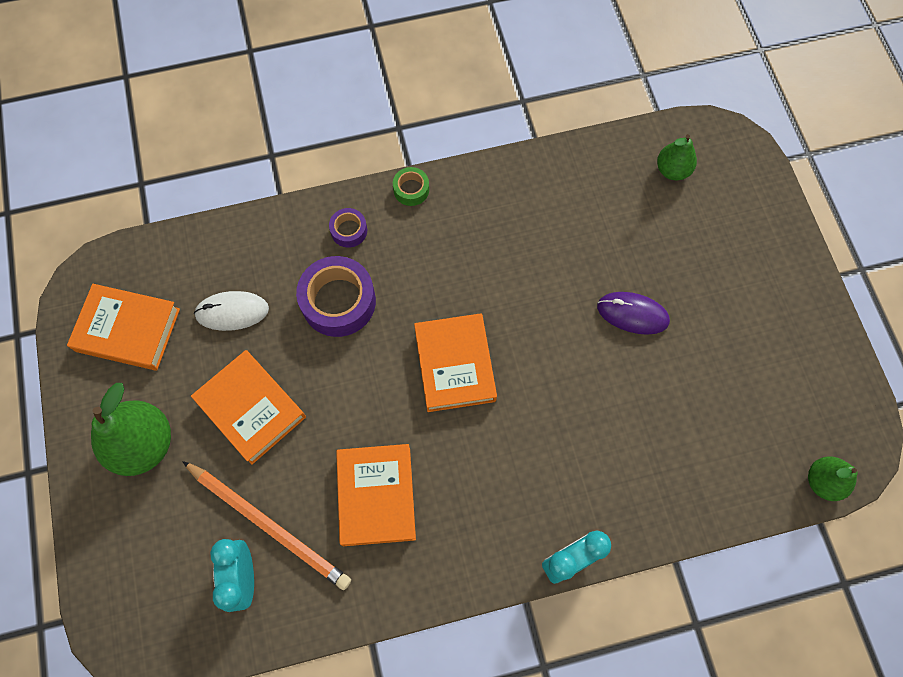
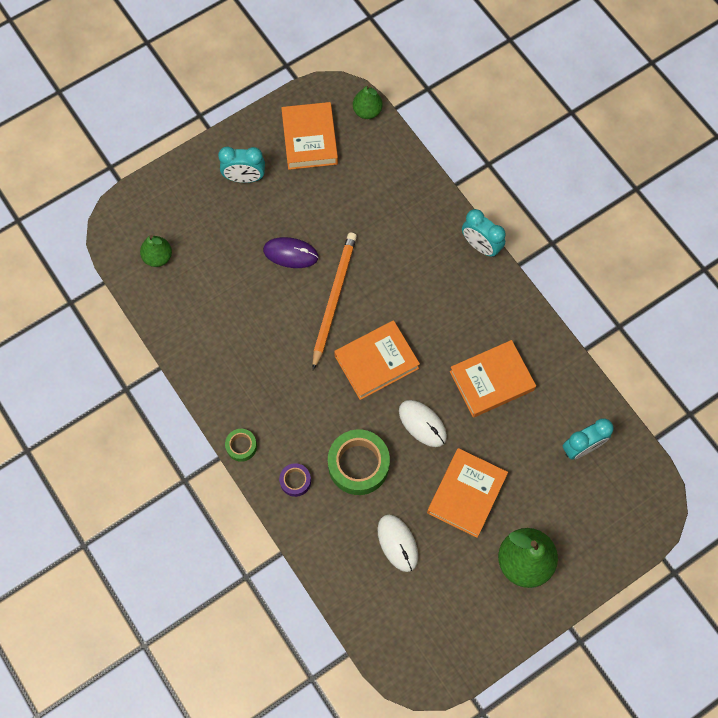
camera: 110 degrees left, 0 degrees up
orange book [67,284,180,371] -> orange book moved to [281,102,338,170]
orange pencil [182,461,351,590] -> orange pencil moved to [312,232,357,370]
purple tape [296,256,376,337] -> green tape [328,429,390,495]
purple mouse [597,292,670,335] -> purple mouse turned 75 degrees counterclockwise [263,237,319,268]
none -> turquoise clock [218,147,265,183]
none -> white mouse [399,400,447,447]

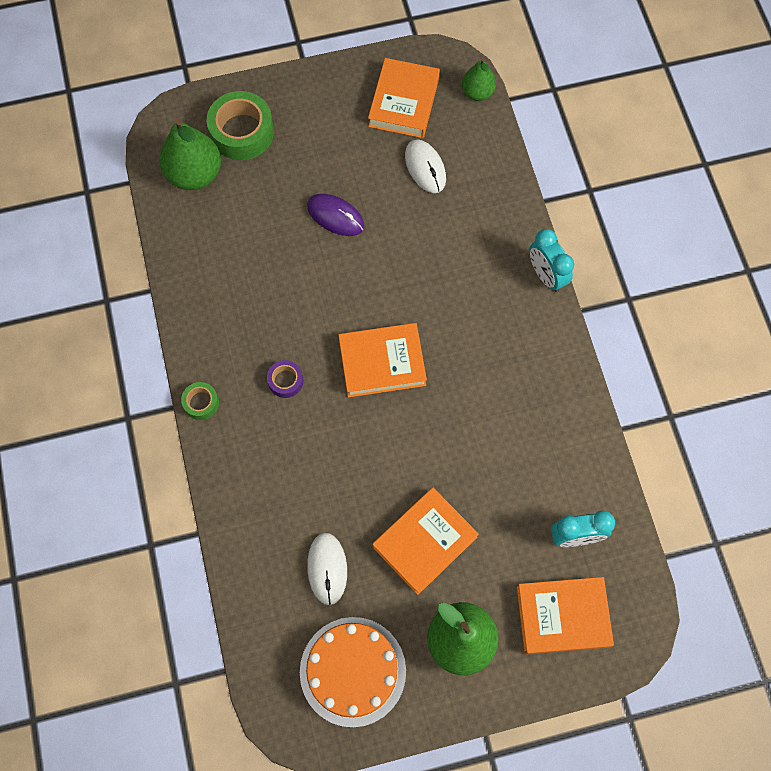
camera: 20 degrees right, 0 degrees up
green pear [140,235,172,267] -> green pear [159,119,221,190], size x1.70
turquoise clock [218,147,265,183] -> none
purple tape [279,463,311,497] -> purple tape moved to [267,360,303,398]
orange pencil [312,232,357,370] -> none
green tape [328,429,390,495] -> green tape moved to [206,91,274,160]
white mouse [399,400,447,447] -> white mouse moved to [405,139,446,193]
orange book [450,340,536,418] -> orange book moved to [517,577,614,655]
none -> orange cake [300,617,406,727]

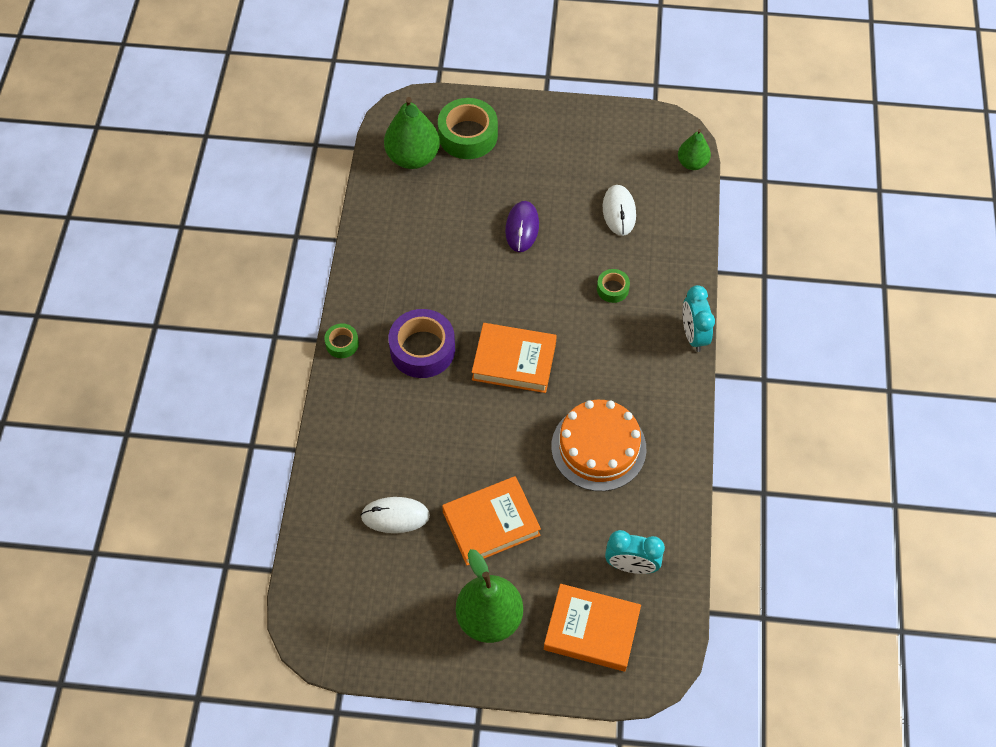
camera: 20 degrees right, 10 degrees down
purple tape [267,360,303,398] -> purple tape [389,309,455,378], size x1.97
orange cake [300,617,406,727] -> orange cake moved to [551,400,646,491]
purple mouse [307,194,364,236] -> purple mouse turned 45 degrees clockwise [505,201,539,252]
white mouse [307,533,347,605] -> white mouse turned 75 degrees clockwise [361,497,430,533]
orange book [368,58,440,138] -> none
none -> green tape [597,269,630,303]

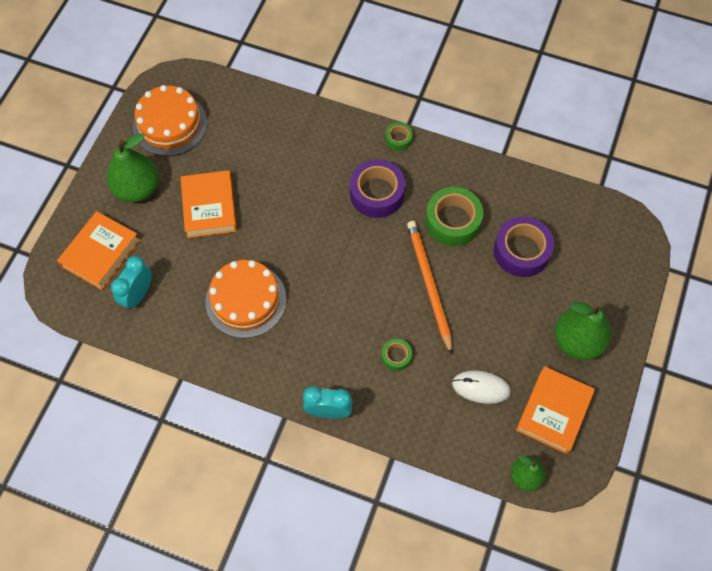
camera: 105 degrees right, 5 degrees up
white mouse [361,497,430,533] -> none
green pear [384,97,440,169] -> green pear moved to [555,302,611,360]
green tape [438,98,498,159] -> green tape moved to [425,187,483,246]
orange book [472,323,557,393] -> orange book moved to [516,366,595,454]
purple mouse [505,201,539,252] -> none
none -> orange cake [133,85,207,156]
none -> orange pencil [407,221,453,354]
none -> purple tape [494,216,554,277]

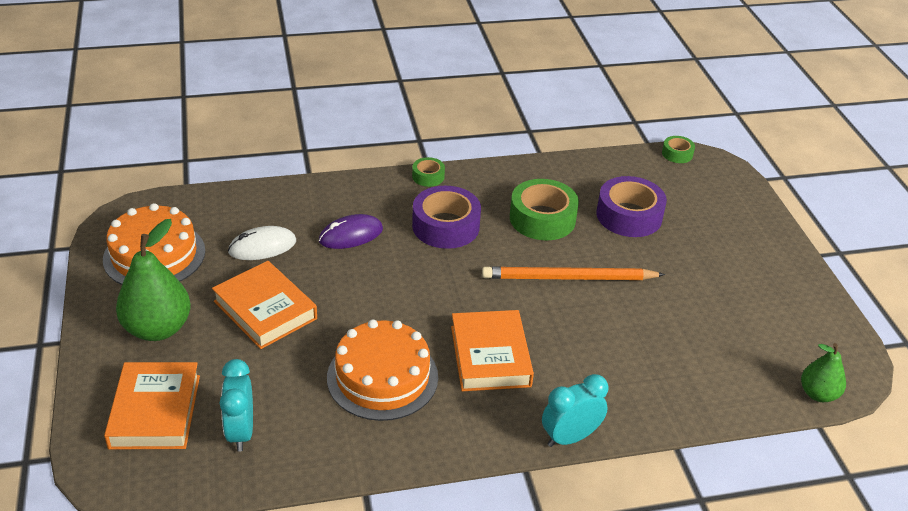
camera: 35 degrees left, 25 degrees down
green tape [381,339,412,371] -> green tape moved to [662,136,695,163]
orange pencil [407,221,453,354] -> orange pencil turned 45 degrees counterclockwise [482,267,665,280]
white mouse [452,370,511,404] -> white mouse moved to [228,226,296,260]
orange book [516,366,595,454] -> orange book moved to [451,310,534,391]
green pear [555,302,611,360] -> none
none -> purple mouse [319,214,383,249]

